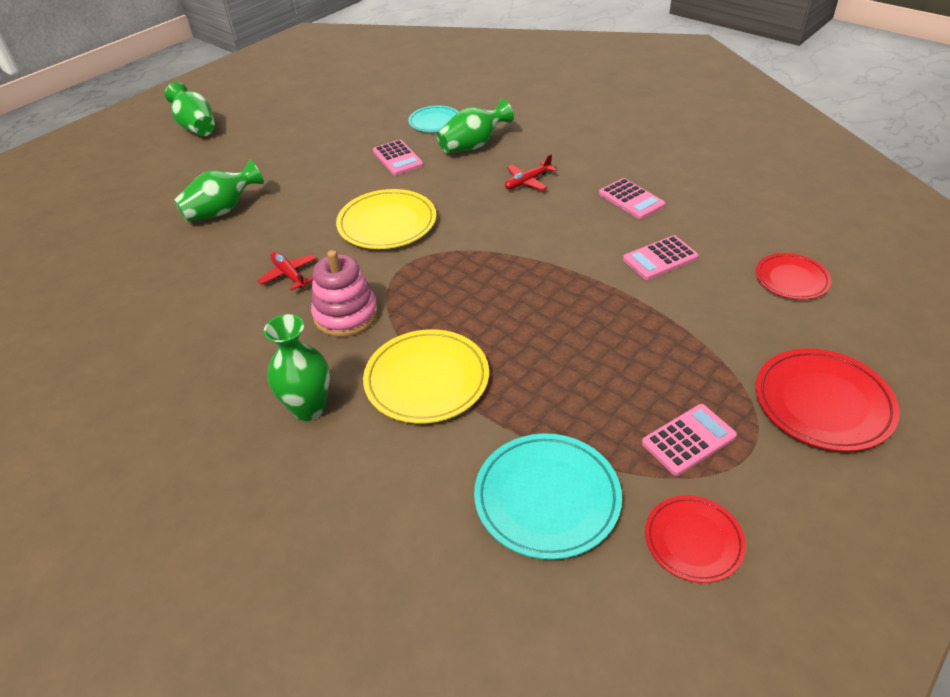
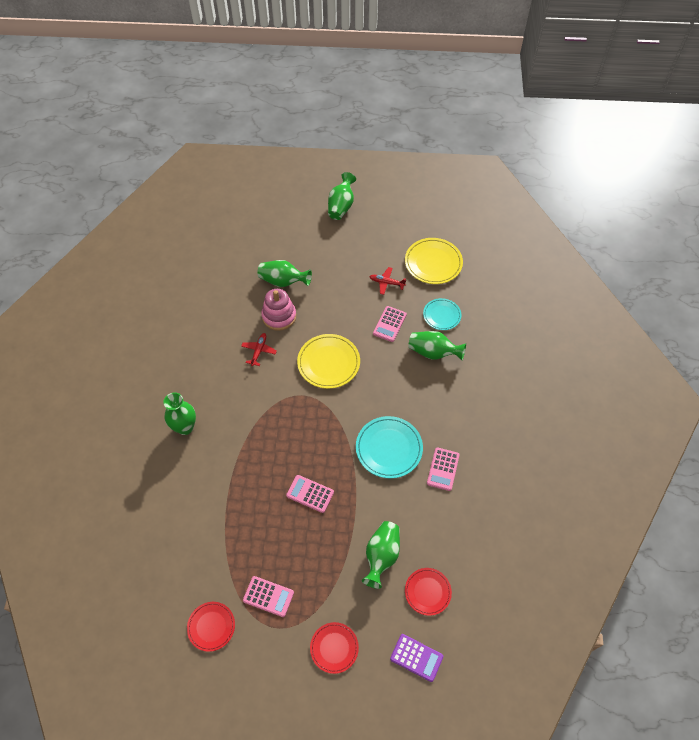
camera: 50 degrees right, 15 degrees up
pink stacking toy [311,250,378,337] -> pink stacking toy moved to [261,289,296,331]
yellow plate [363,329,489,423] -> yellow plate moved to [405,238,463,284]
turquoise plate [474,433,622,560] -> turquoise plate moved to [356,416,423,479]
red plane [505,154,557,190] -> red plane moved to [369,267,406,295]
pink calculator [623,235,699,280] -> pink calculator moved to [286,475,334,513]
red plate [756,348,900,452] -> red plate [310,622,359,674], size x0.63
none -> green vase [362,521,400,589]
none -> purple calculator [390,634,443,682]

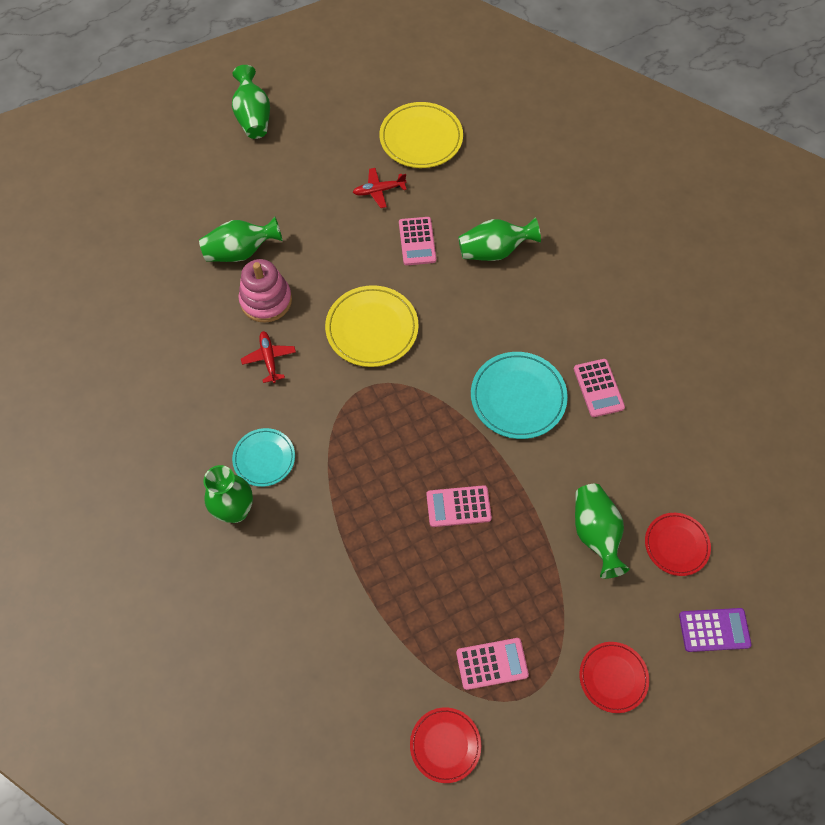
camera: 30 degrees left, 5 degrees up
turquoise plate [423,298,461,330] -> turquoise plate moved to [232,428,295,487]

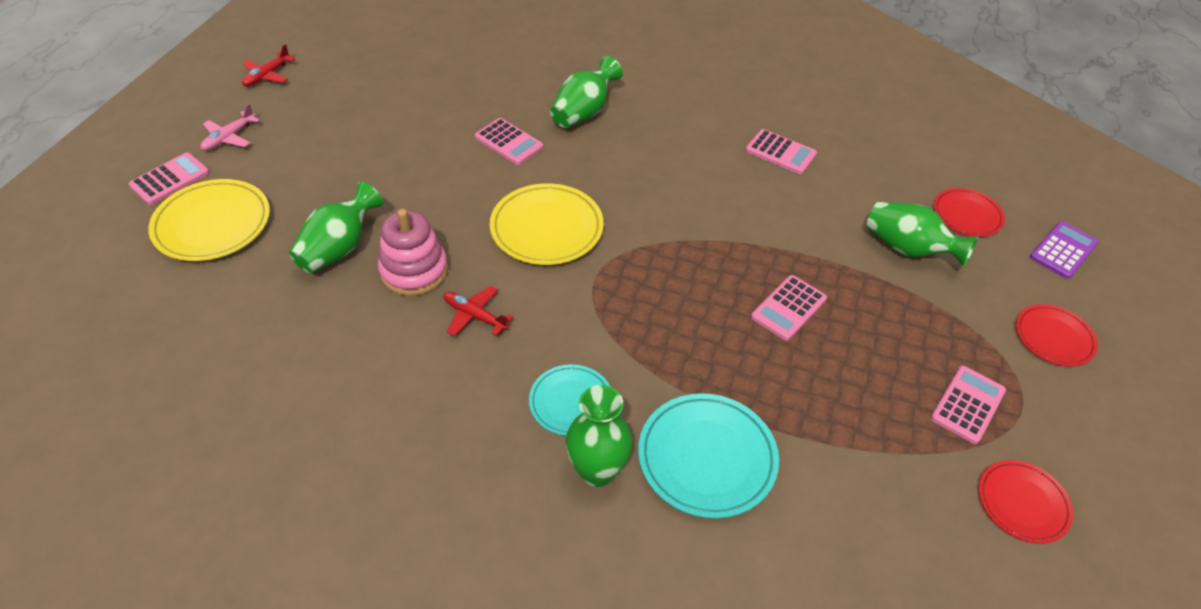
camera: 45 degrees left, 15 degrees down
green vase [232,65,270,139] -> pink plane [200,104,260,151]
red plane [353,168,407,208] -> red plane moved to [242,44,295,87]
yellow plate [379,102,463,168] -> yellow plate moved to [148,179,270,261]
turquoise plate [471,352,568,439] -> turquoise plate moved to [638,393,779,518]
none -> pink calculator [129,153,210,205]

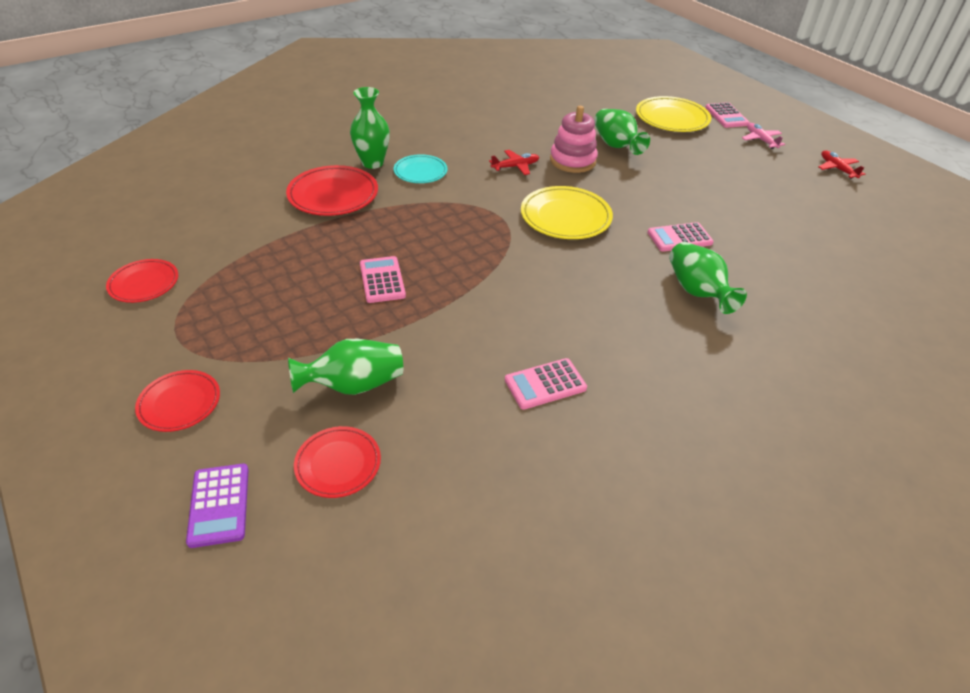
camera: 125 degrees right, 5 degrees down
turquoise plate [638,393,779,518] -> red plate [286,165,378,216]
pink calculator [931,366,1006,444] -> none

